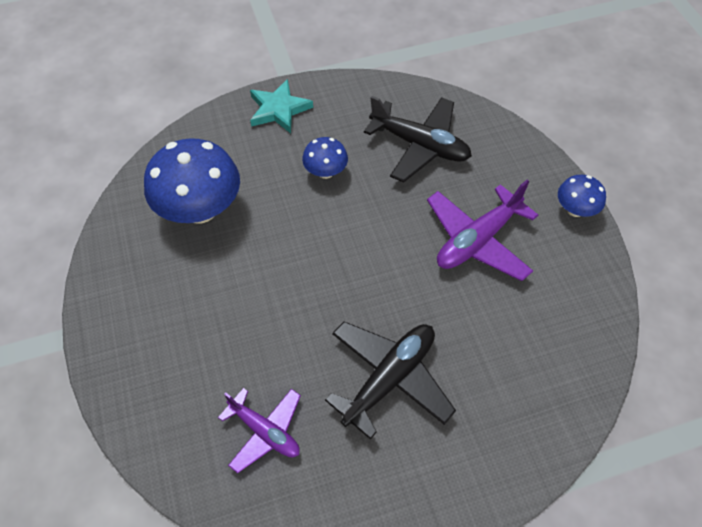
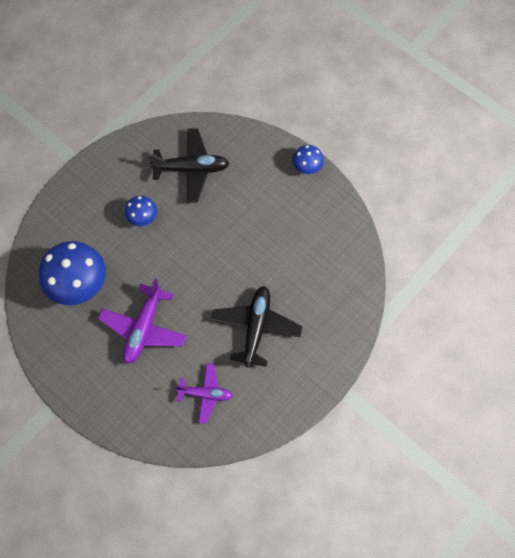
camera: 30 degrees left, 10 degrees up
turquoise star [250,79,313,133] -> none
purple plane [427,180,538,281] -> purple plane moved to [98,278,187,364]

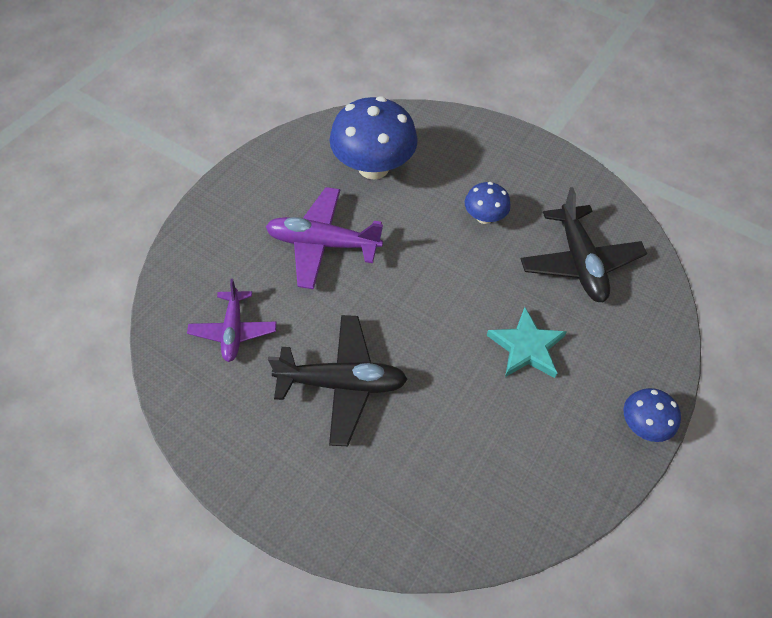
camera: 80 degrees right, 10 degrees down
none -> turquoise star [487,307,567,378]

